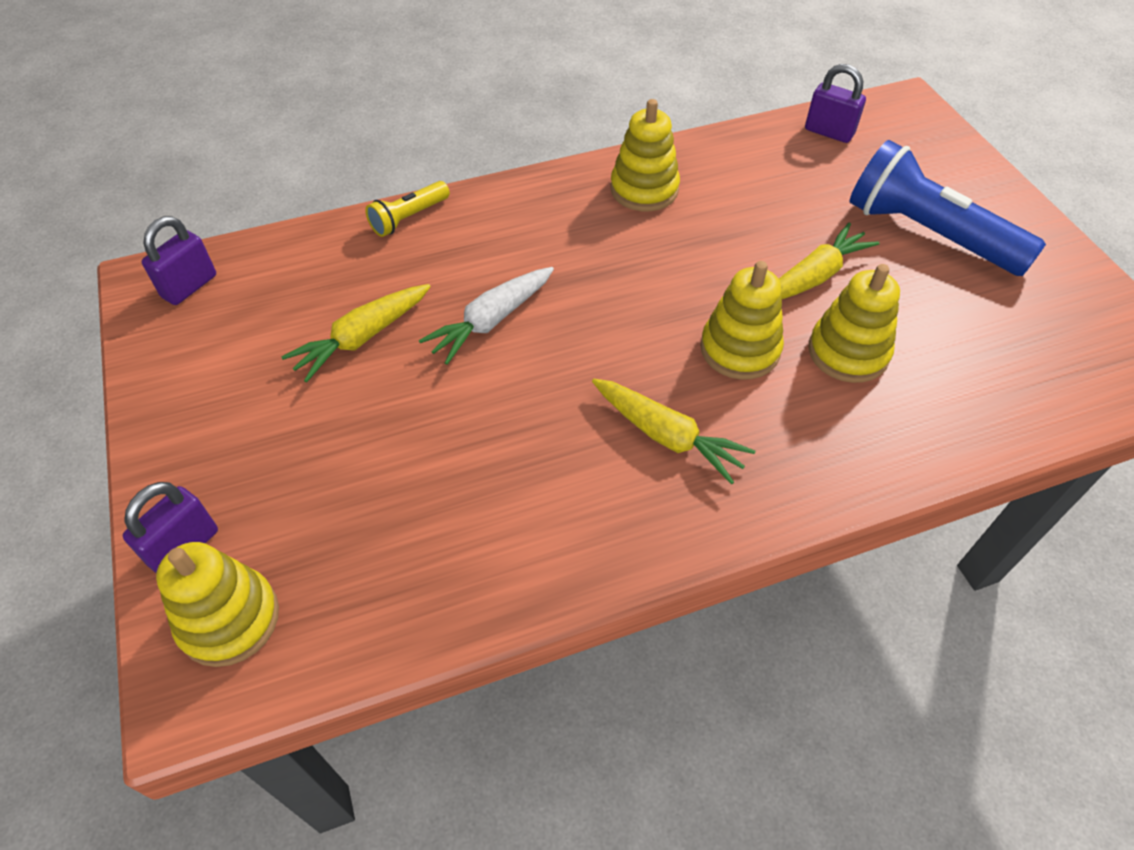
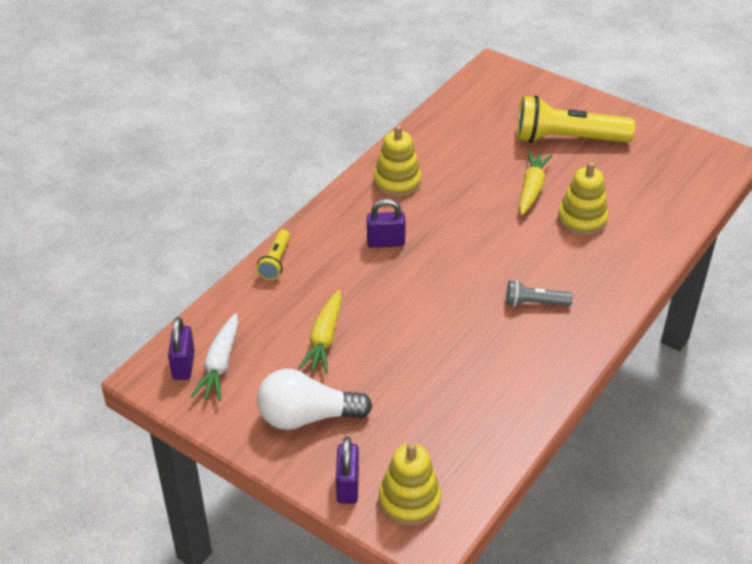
camera: 35 degrees left, 10 degrees down
white carrot [419,267,554,365] -> white carrot moved to [190,313,238,401]
yellow carrot [592,379,755,485] -> grey flashlight [506,280,573,307]
yellow stacking toy [700,261,784,380] -> none
purple padlock [805,64,866,143] -> purple padlock moved to [367,199,406,248]
blue flashlight [849,140,1046,276] -> yellow flashlight [517,95,635,143]
none -> white light bulb [257,369,372,430]

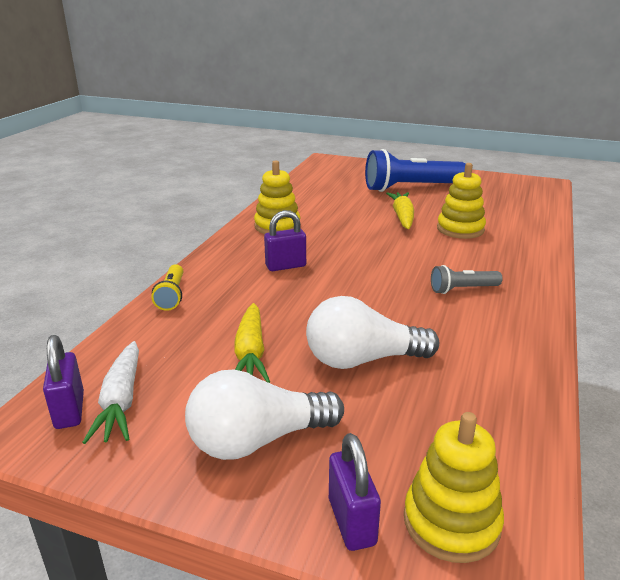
camera: 15 degrees left, 15 degrees down
yellow flashlight [517,95,635,143] -> blue flashlight [365,149,466,192]
none -> white light bulb [306,296,439,369]

